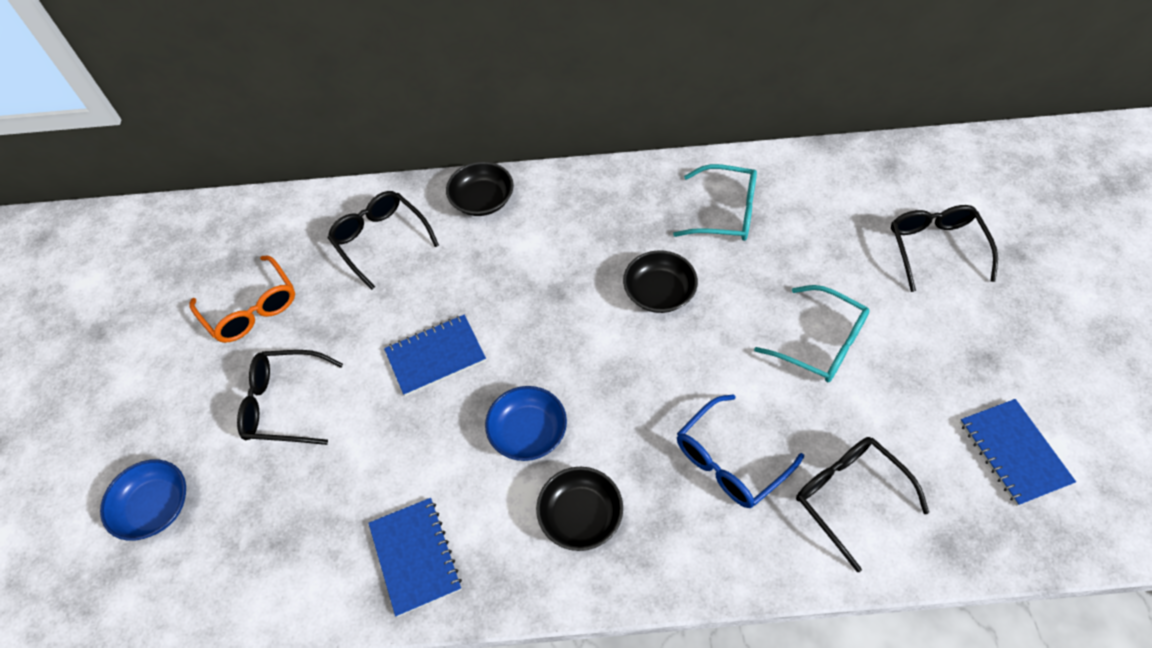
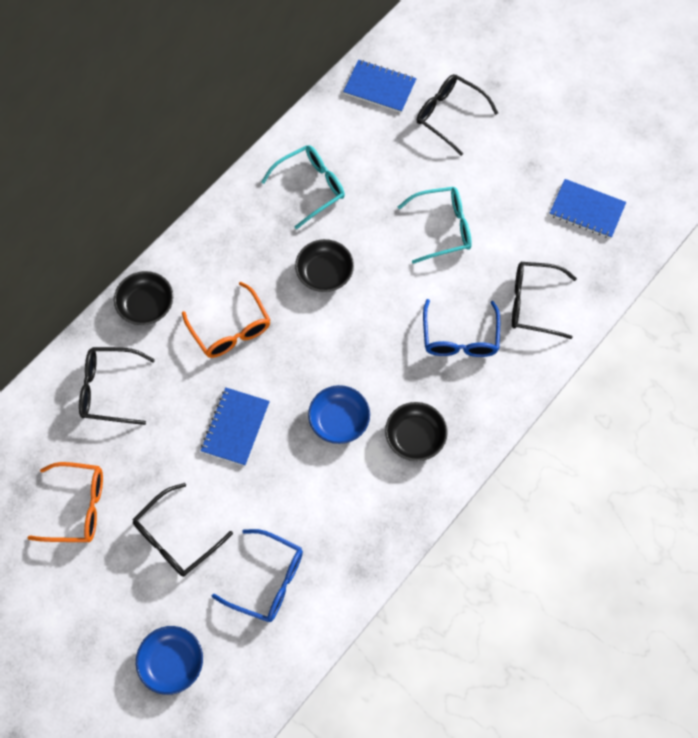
camera: 50 degrees left, 10 degrees up
blue notebook [368,498,462,617] -> blue notebook moved to [343,60,416,113]
none -> orange glasses [182,282,270,358]
none -> blue glasses [212,529,303,622]

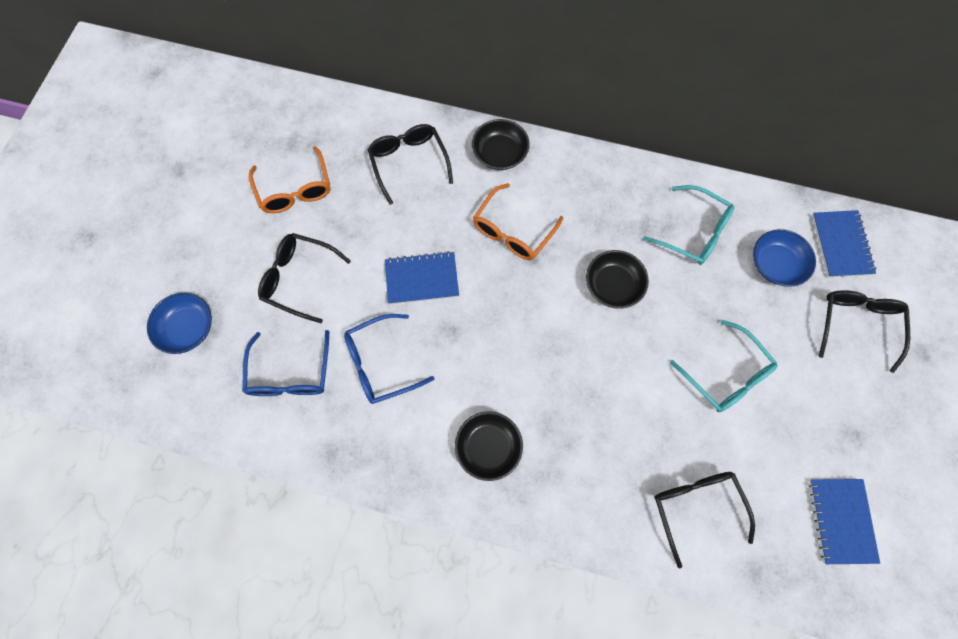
camera: 65 degrees right, 5 degrees up
blue bowl [308,385,370,444] -> blue bowl moved to [753,229,816,287]
blue glasses [423,299,500,357] -> blue glasses moved to [344,314,435,404]

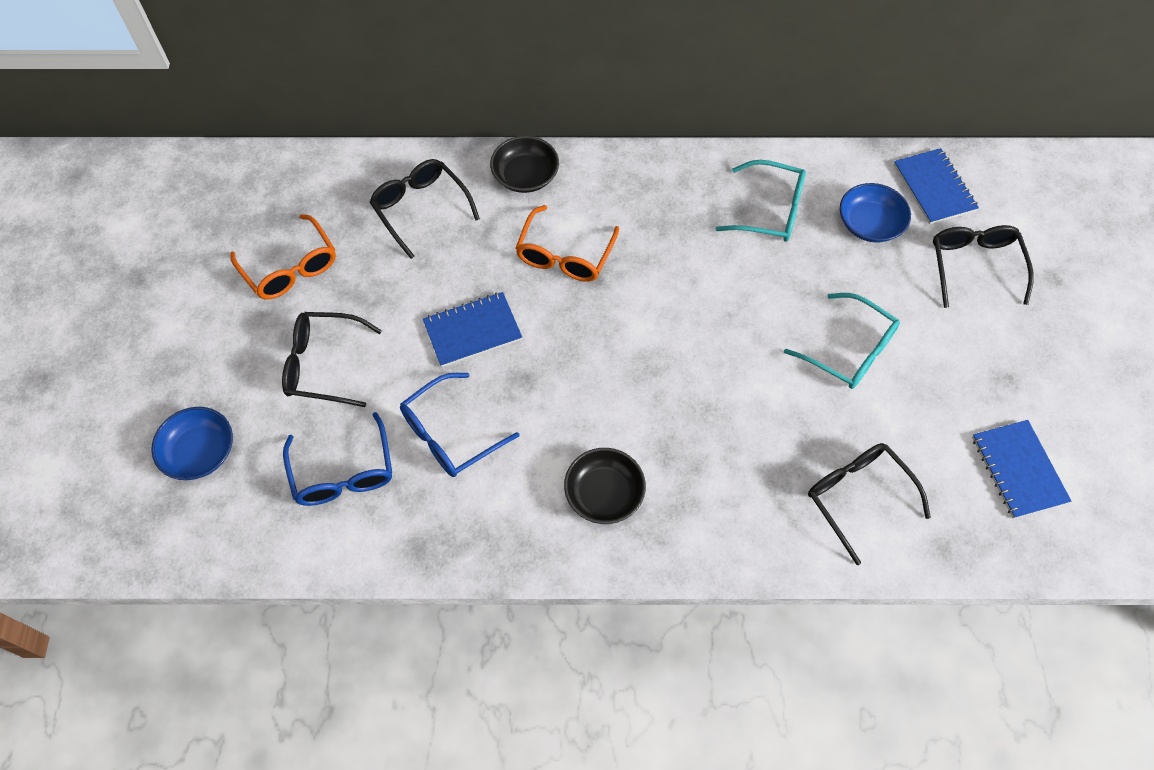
camera: 15 degrees left, 10 degrees down
black bowl [586,250,649,309] -> none

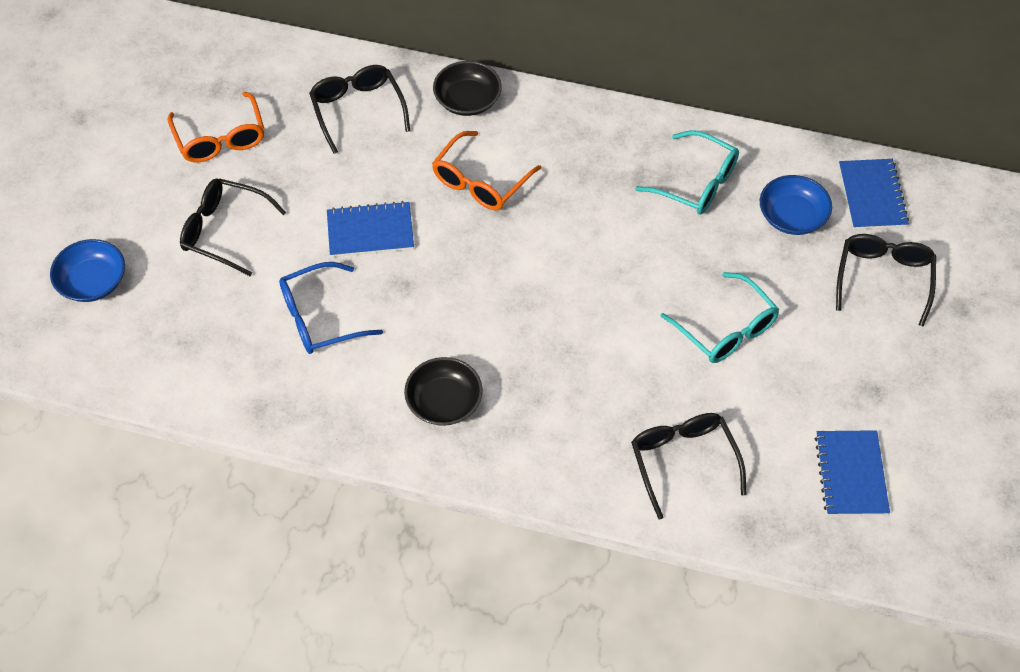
camera: 15 degrees right, 5 degrees down
blue glasses [283,412,392,506] -> none

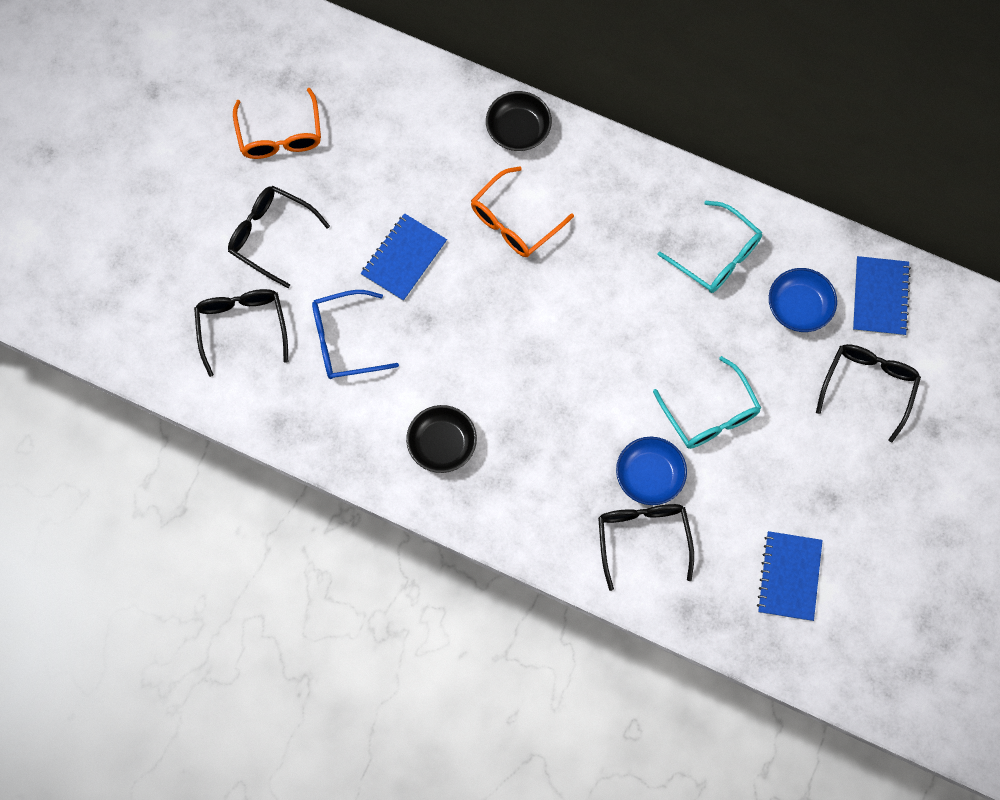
camera: 10 degrees right, 15 degrees up
blue bowl [50,239,125,302] -> blue bowl moved to [616,437,687,505]
black glasses [309,65,410,154] -> black glasses moved to [194,289,288,377]
blue notebook [327,201,414,257] -> blue notebook turned 60 degrees counterclockwise [361,213,447,301]

